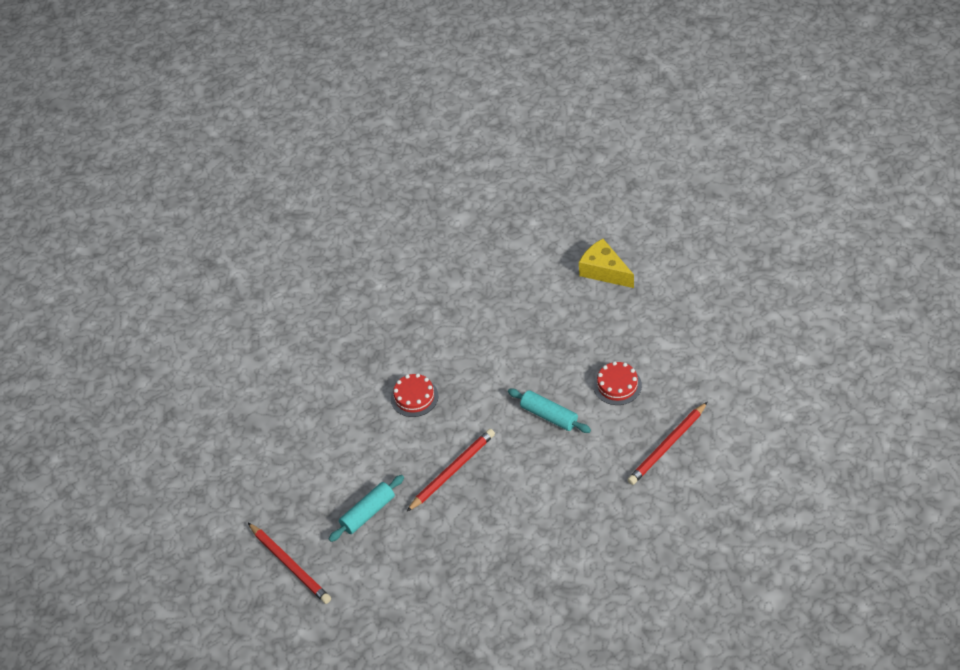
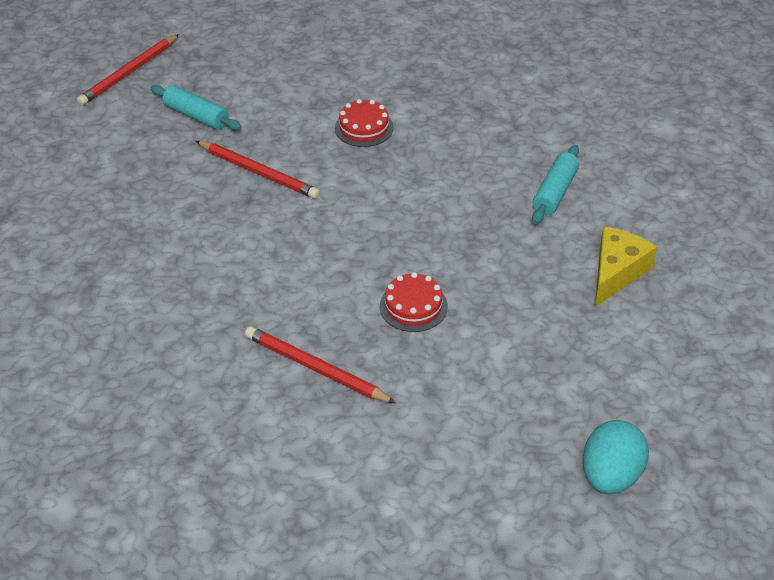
camera: 75 degrees right, 5 degrees down
turquoise rolling pin [508,389,591,433] -> turquoise rolling pin moved to [532,145,579,224]
none -> turquoise egg [583,420,649,494]

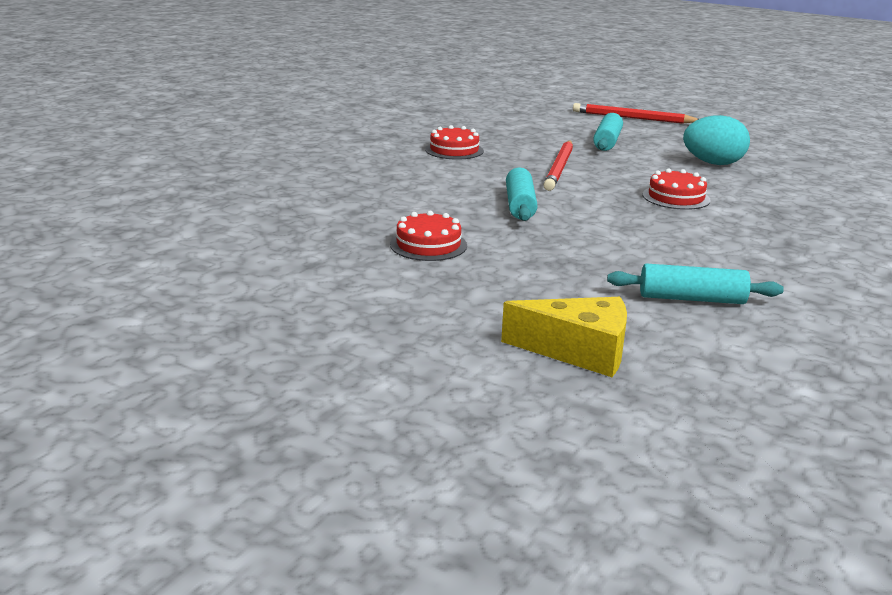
camera: 70 degrees right, 20 degrees down
red pencil [245,326,396,403] -> none
turquoise egg [583,420,649,494] -> turquoise egg moved to [683,115,750,165]
none -> red cake [425,125,484,160]
none -> turquoise rolling pin [506,167,538,221]

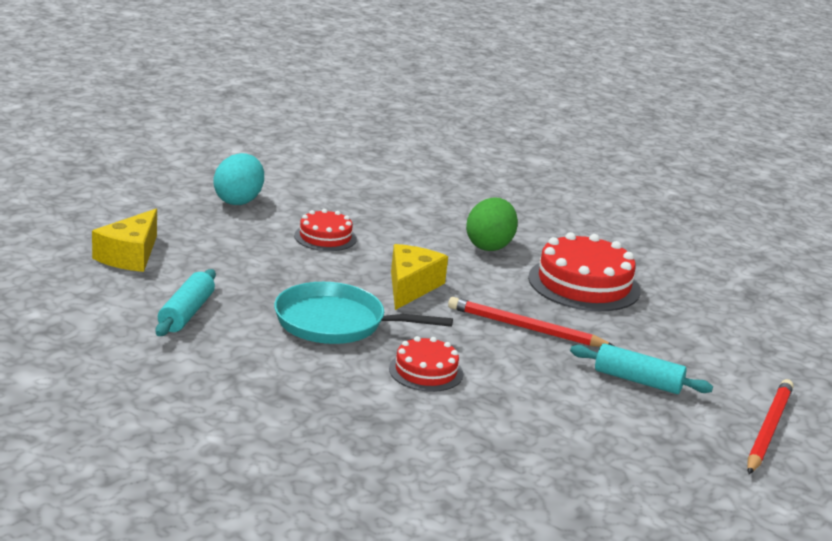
camera: 95 degrees right, 0 degrees up
red cake [425,125,484,160] -> red cake [528,232,641,311], size x1.75
turquoise rolling pin [506,167,538,221] -> yellow cheese [391,244,448,310]
turquoise egg [683,115,750,165] -> turquoise egg moved to [213,153,264,205]
none -> turquoise pan [274,282,453,344]
none -> green egg [466,197,518,251]

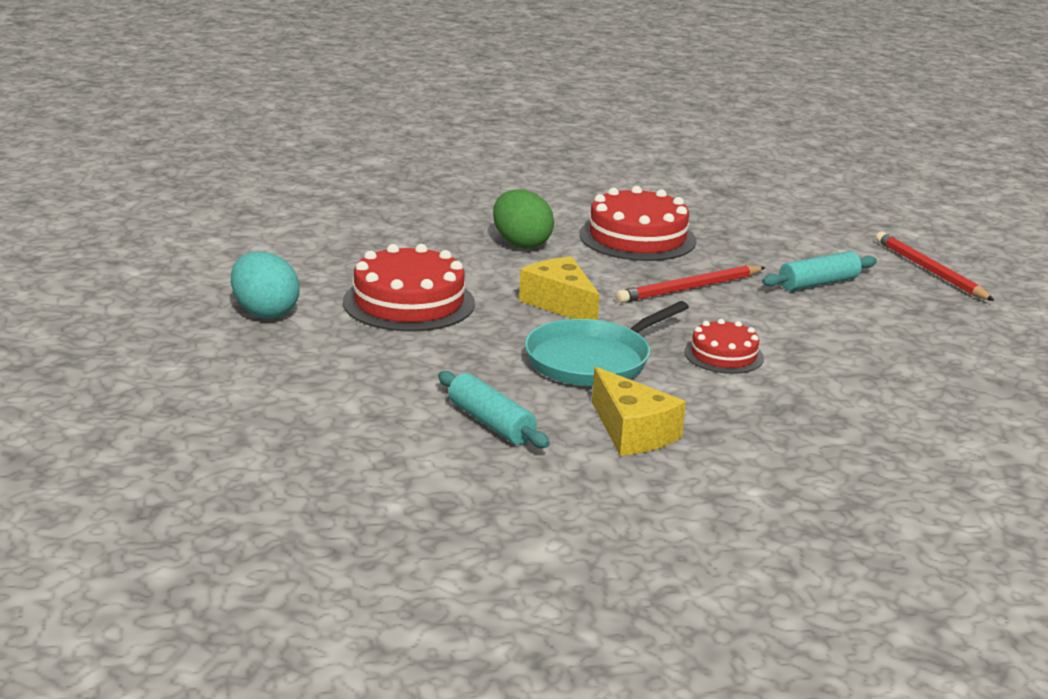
camera: 50 degrees left, 0 degrees up
yellow cheese [92,209,157,272] -> yellow cheese moved to [592,367,686,456]
red cake [294,209,357,251] -> red cake [343,244,475,332], size x1.75

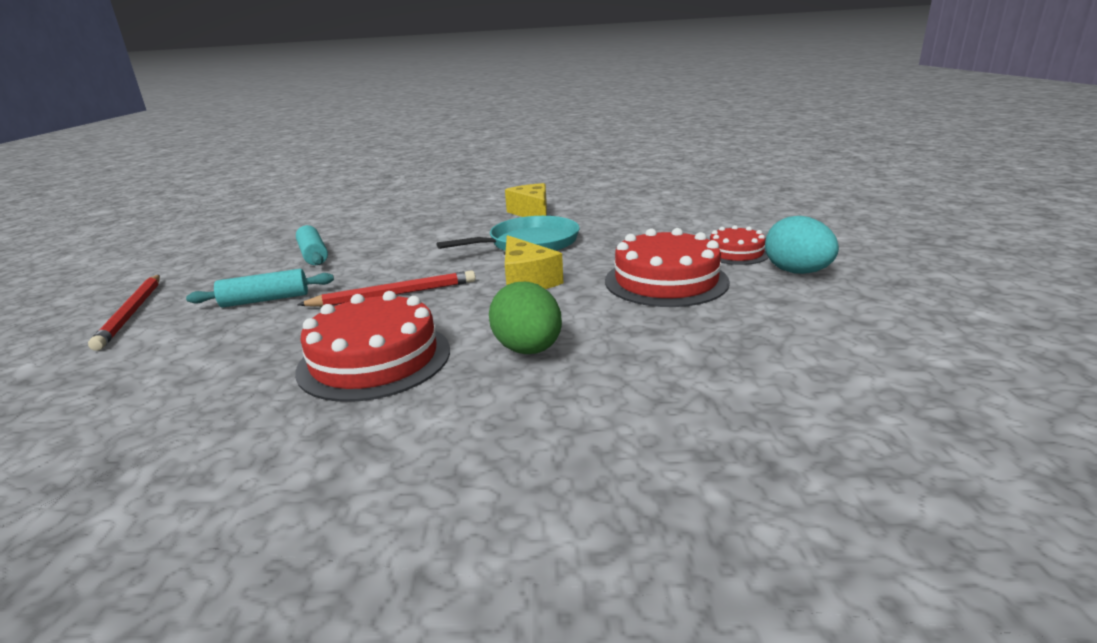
camera: 165 degrees left, 0 degrees up
turquoise rolling pin [438,371,550,448] -> turquoise rolling pin moved to [296,225,328,265]
red cake [684,319,764,374] -> red cake moved to [710,225,769,265]

